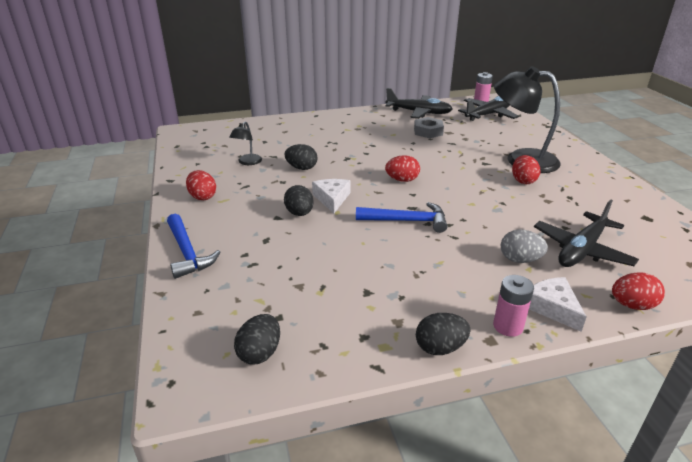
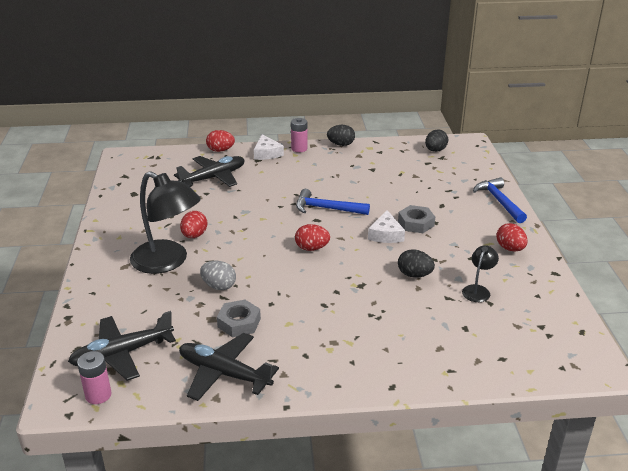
camera: 170 degrees left, 0 degrees up
black egg [284,185,314,216] -> grey nut [398,205,435,233]
grey egg [501,230,548,263] -> grey egg moved to [200,261,236,290]

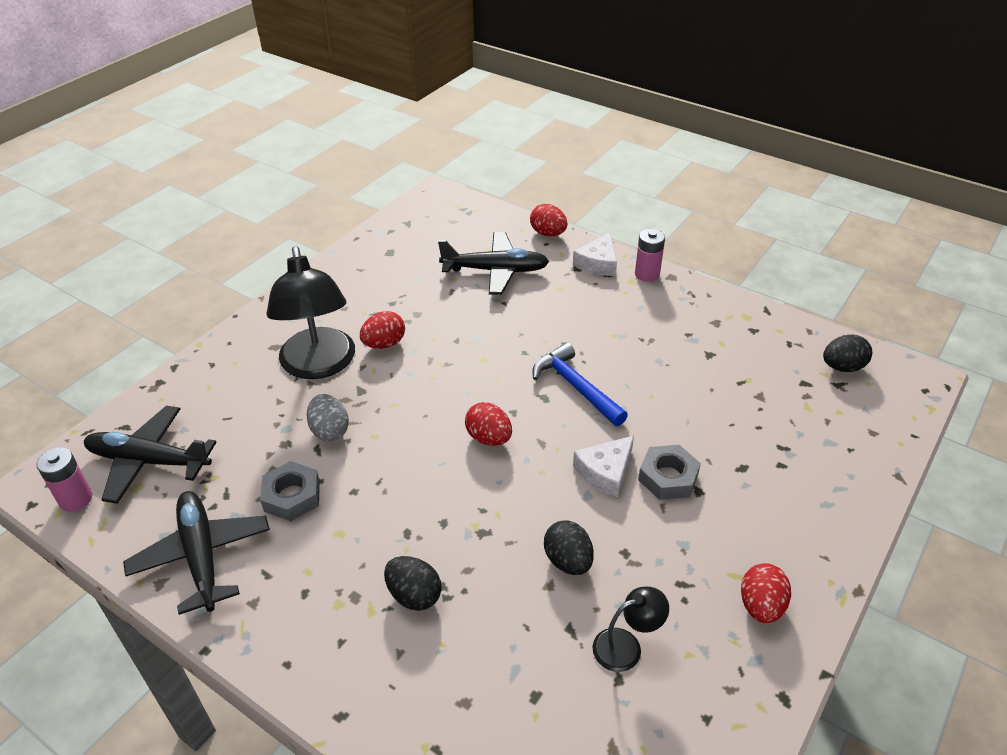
camera: 40 degrees right, 10 degrees up
black egg [327,125,355,146] -> black egg moved to [384,556,442,611]
blue hammer [473,177,527,223] -> none

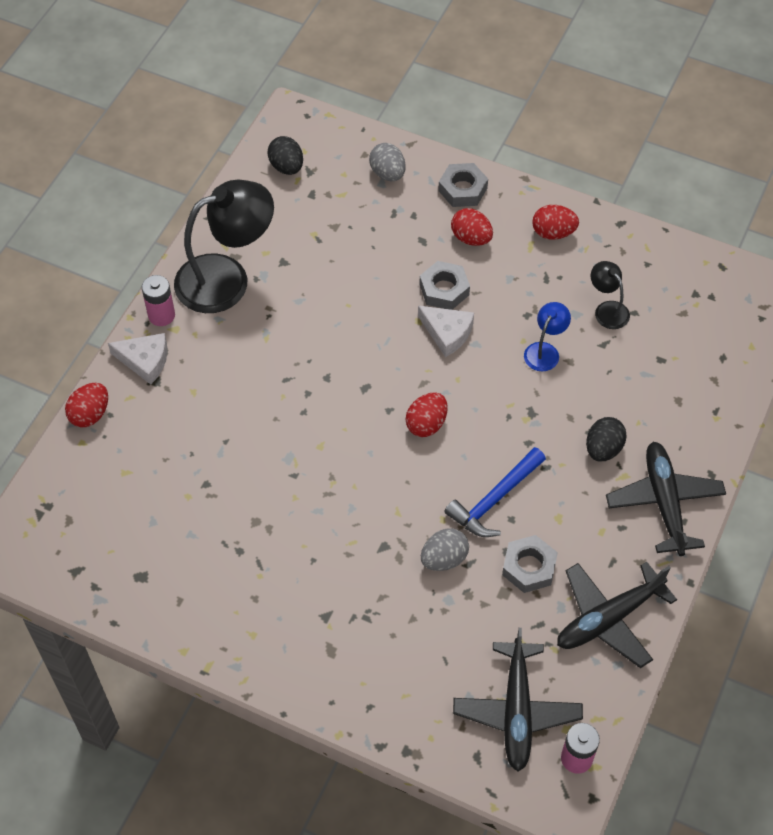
camera: 100 degrees left, 15 degrees up
black lamp [266,246,355,379] -> black lamp moved to [174,179,274,313]
red egg [360,311,405,349] -> red egg moved to [451,208,493,246]
black plane [438,232,549,295] -> black plane moved to [606,442,726,556]
blue hammer [532,342,628,426] -> blue hammer moved to [444,447,546,537]
black egg [544,520,594,575] -> blue lamp [524,302,571,372]
none -> grey egg [369,143,406,181]
none -> grey nut [438,163,488,207]

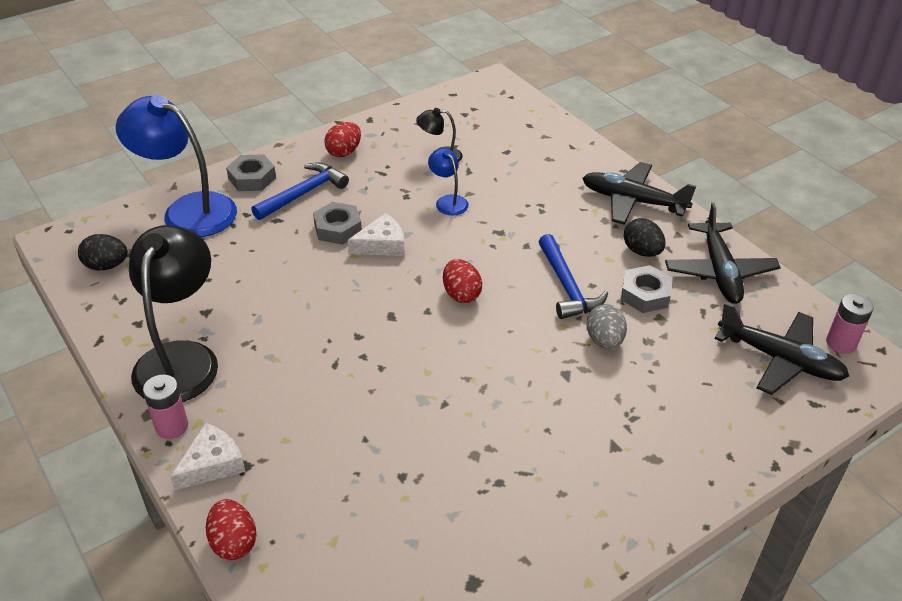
camera: 60 degrees left, 15 degrees down
grey egg [369,143,406,181] -> blue lamp [116,95,237,237]
red egg [451,208,493,246] -> blue hammer [251,162,349,220]
black egg [586,417,627,462] -> black egg moved to [624,218,666,257]

